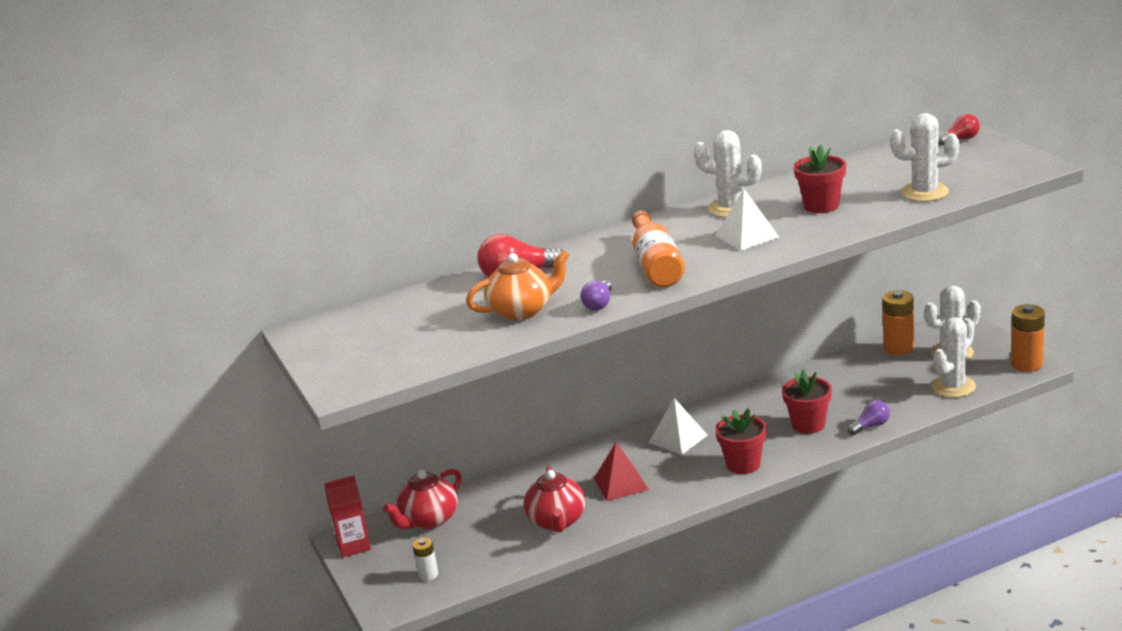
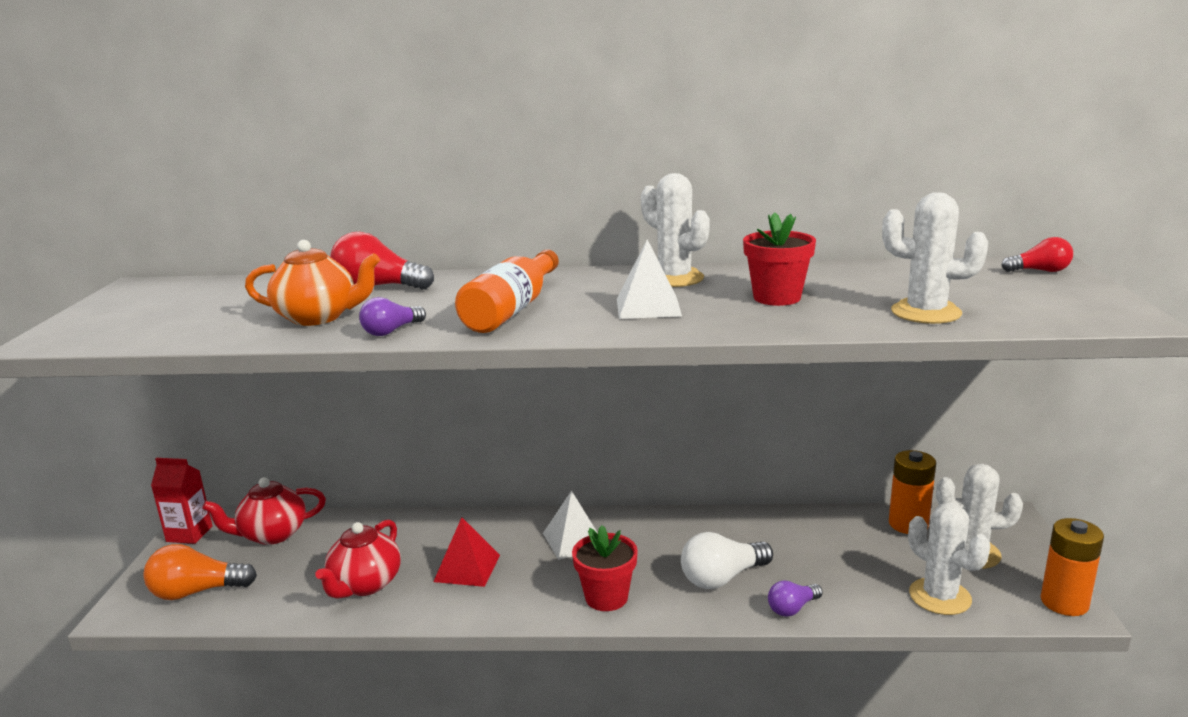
camera: 25 degrees right, 5 degrees down
white battery [413,538,438,581] -> orange light bulb [143,544,257,600]
red flower pot [782,369,832,434] -> white light bulb [681,532,773,589]
purple light bulb [848,400,890,435] -> purple light bulb turned 150 degrees clockwise [768,581,823,617]
white cactus [932,317,976,398] -> white cactus turned 75 degrees clockwise [908,502,990,615]

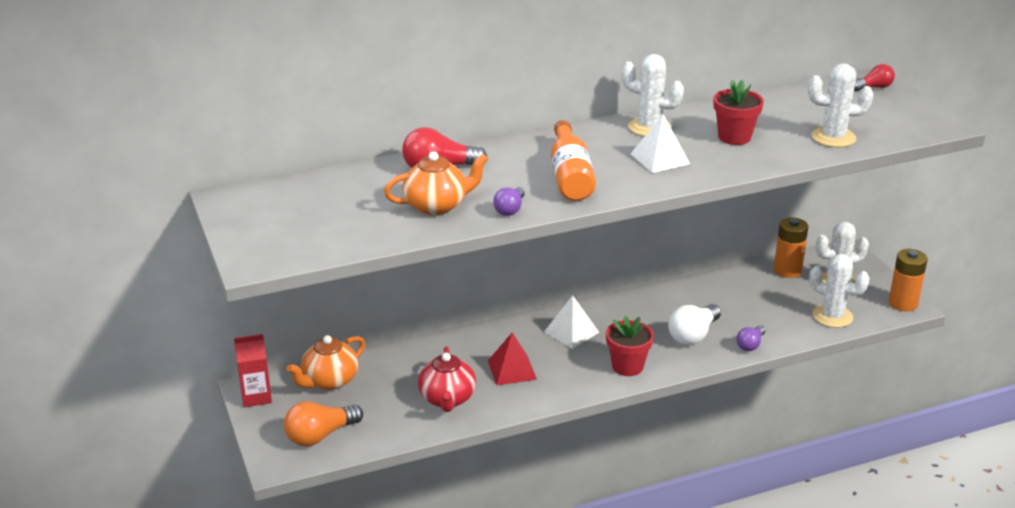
camera: 25 degrees left, 10 degrees up
red teapot [202,477,326,545] -> orange teapot [286,335,365,390]

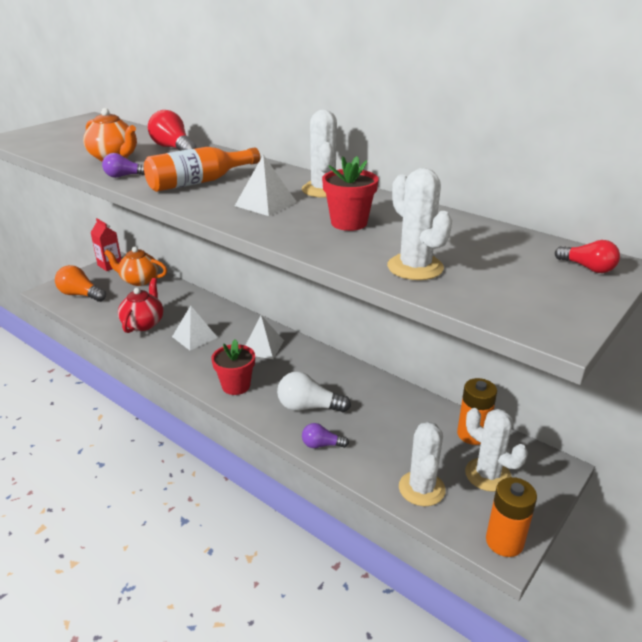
camera: 60 degrees right, 0 degrees up
red teapot [418,347,476,412] -> red teapot turned 135 degrees clockwise [118,278,163,333]
red pyramid [488,333,537,385] -> white pyramid [172,306,218,350]

